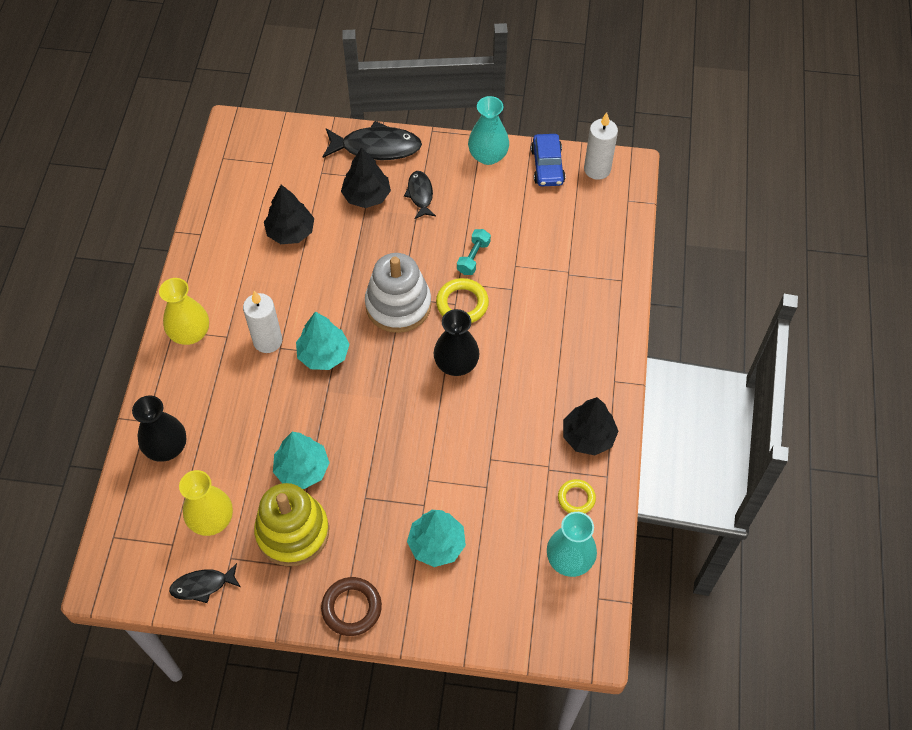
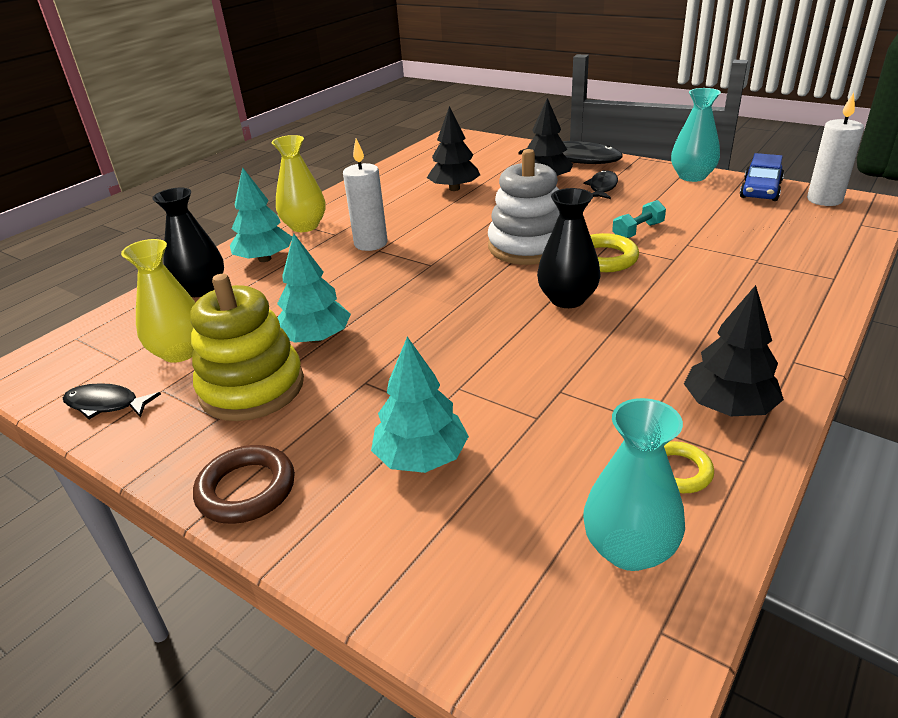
camera: 30 degrees right, 25 degrees down
turquoise tree [296,312,350,370] -> turquoise tree moved to [230,167,292,262]

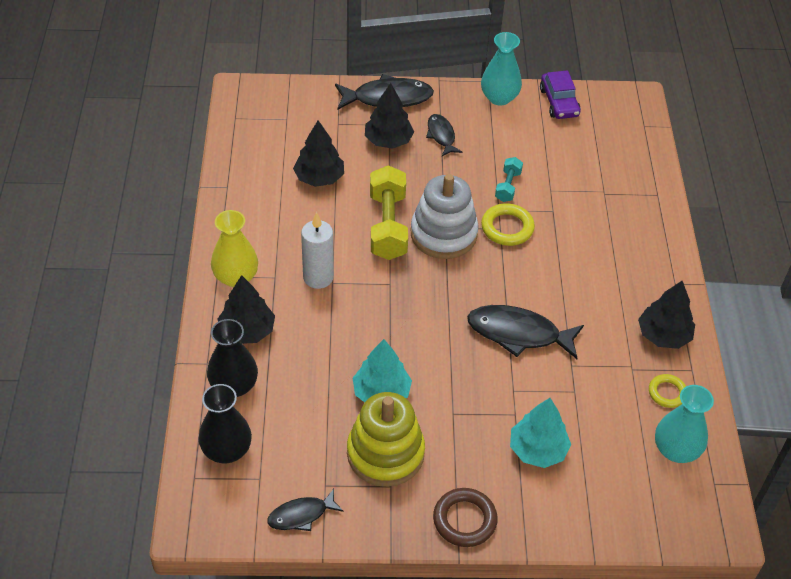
camera: 40 degrees left, 15 degrees up
yellow vase [121,239,196,363] -> none
turquoise tree [230,167,292,262] -> black tree [218,275,275,344]
black vase [537,188,600,308] -> black vase moved to [198,384,252,463]
blue car [740,153,784,201] -> purple car [540,70,581,119]
white candle [807,92,864,206] -> none
none -> yellow dumbbell [370,165,408,260]
none -> black fish [467,305,584,359]

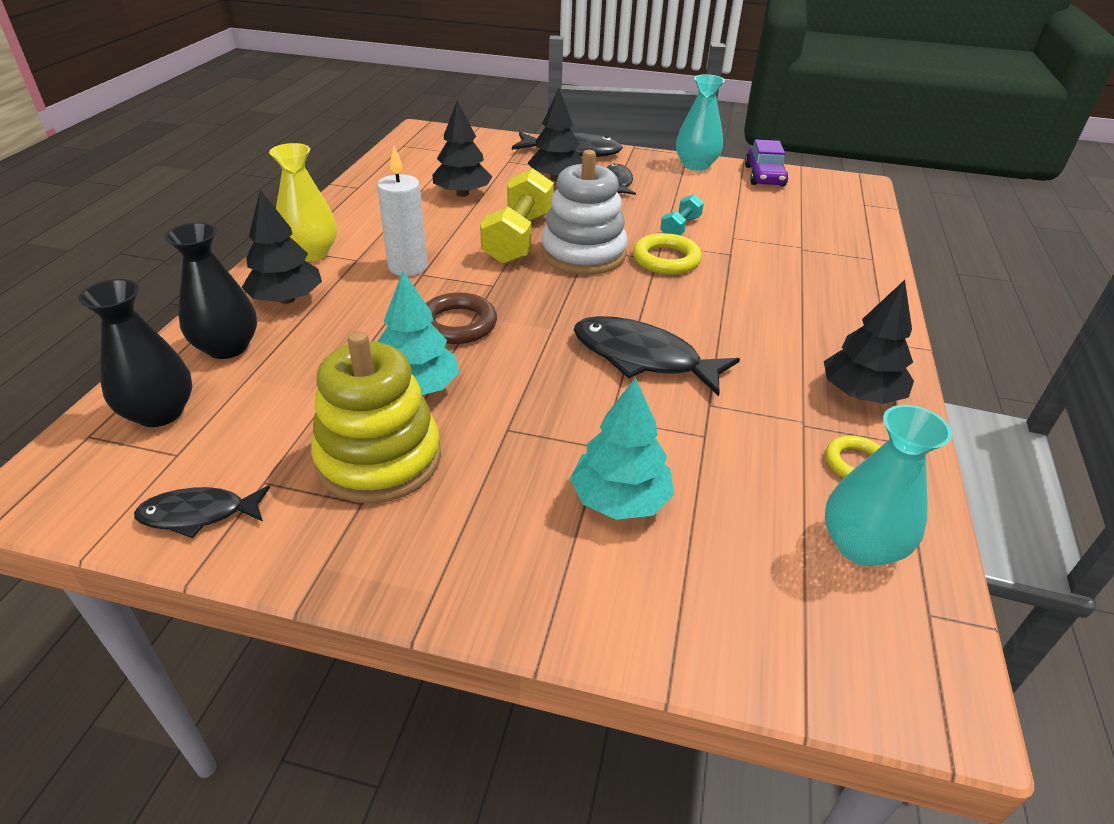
camera: 15 degrees right, 10 degrees down
brown ring [433,488,498,547] -> brown ring moved to [426,292,497,344]

